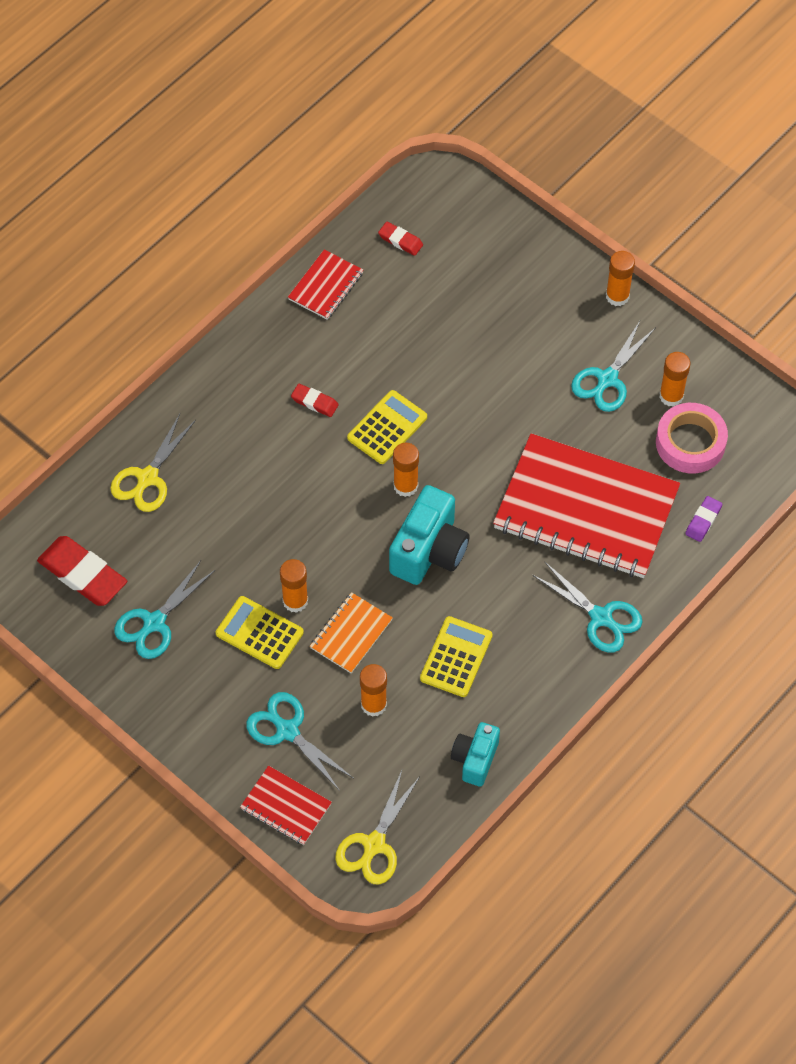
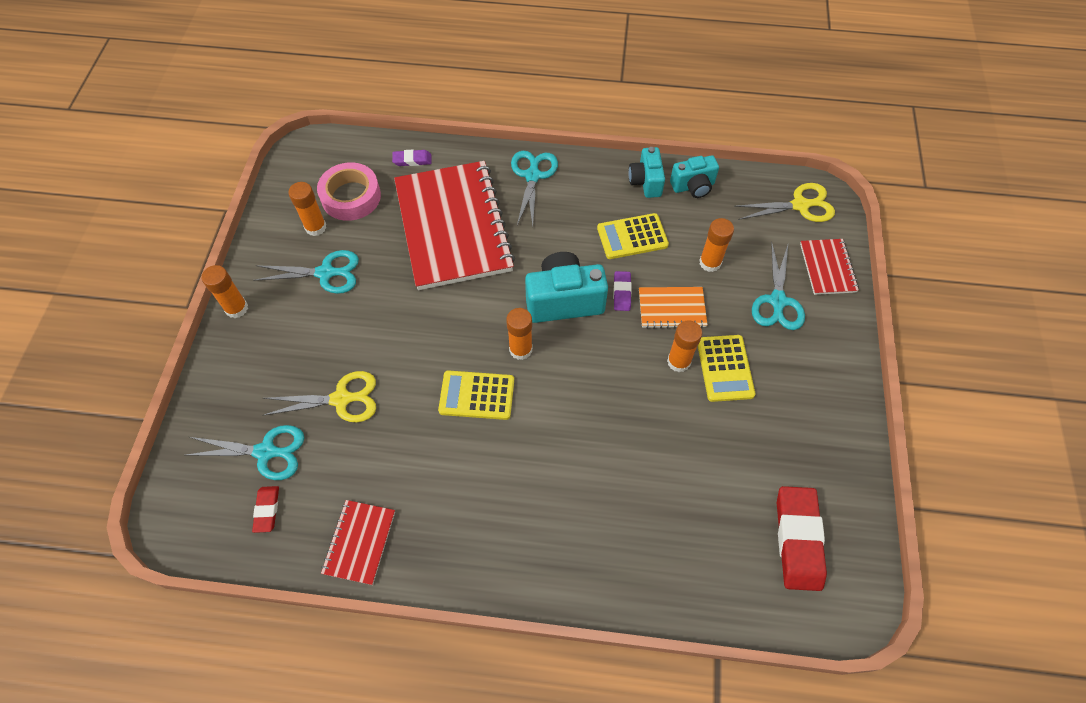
camera: 125 degrees left, 0 degrees up
yellow scissors [110,414,196,512] -> yellow scissors moved to [262,371,376,422]
turquoise scissors [114,561,215,659] -> turquoise scissors moved to [186,425,304,480]
red notebook [288,249,363,320] -> red notebook turned 75 degrees counterclockwise [321,500,395,585]
red eraser [291,384,339,417] -> none
none -> purple eraser [613,271,632,311]
none -> turquoise camera [628,147,665,198]

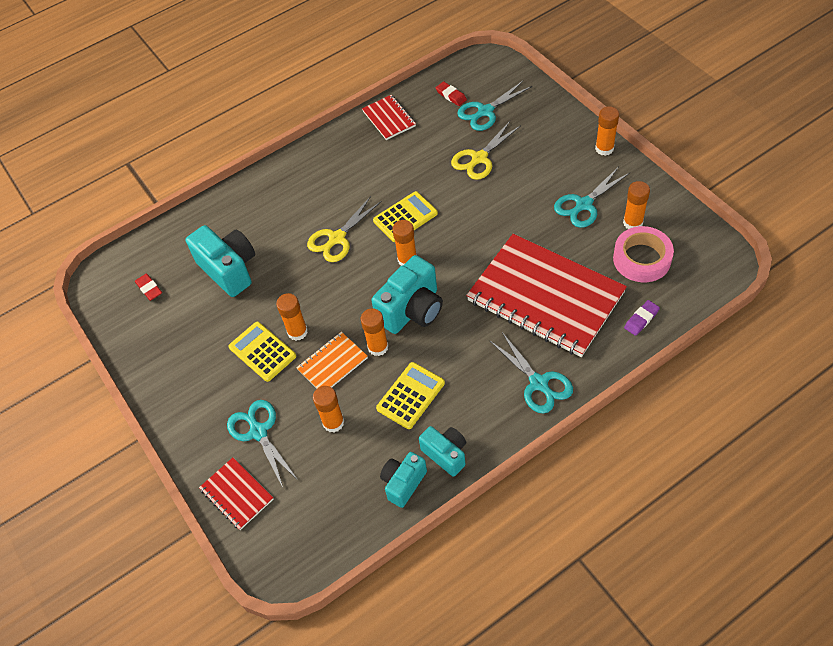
camera: 145 degrees right, 5 degrees down
purple eraser [613,271,632,311] -> orange glue stick [360,308,388,356]
yellow scissors [734,183,835,222] -> yellow scissors moved to [307,196,382,262]
red eraser [777,486,827,591] -> red eraser [135,274,162,301], size x0.50
none -> turquoise camera [186,225,255,297]

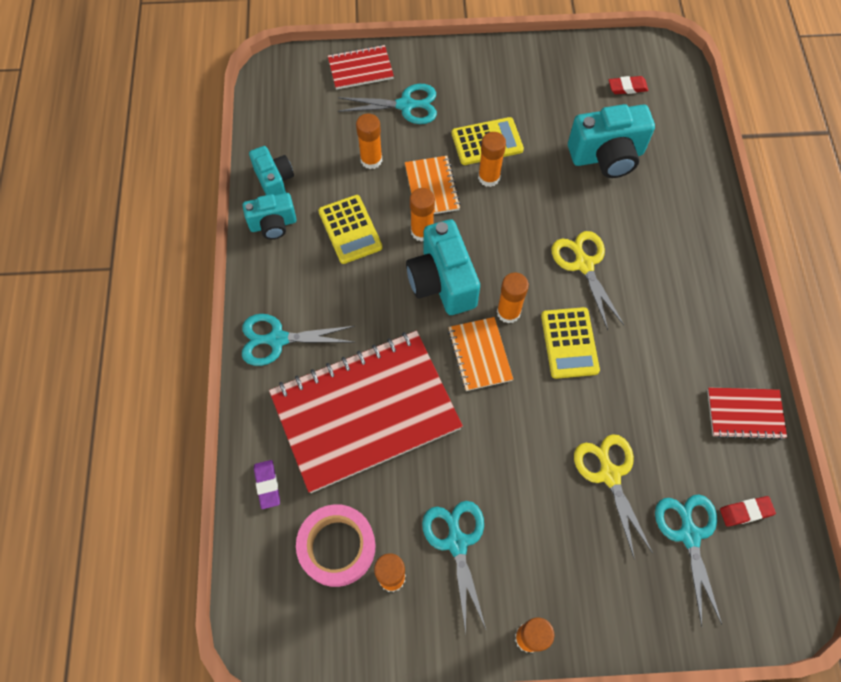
camera: 115 degrees right, 10 degrees up
none -> orange notebook [448,317,513,391]

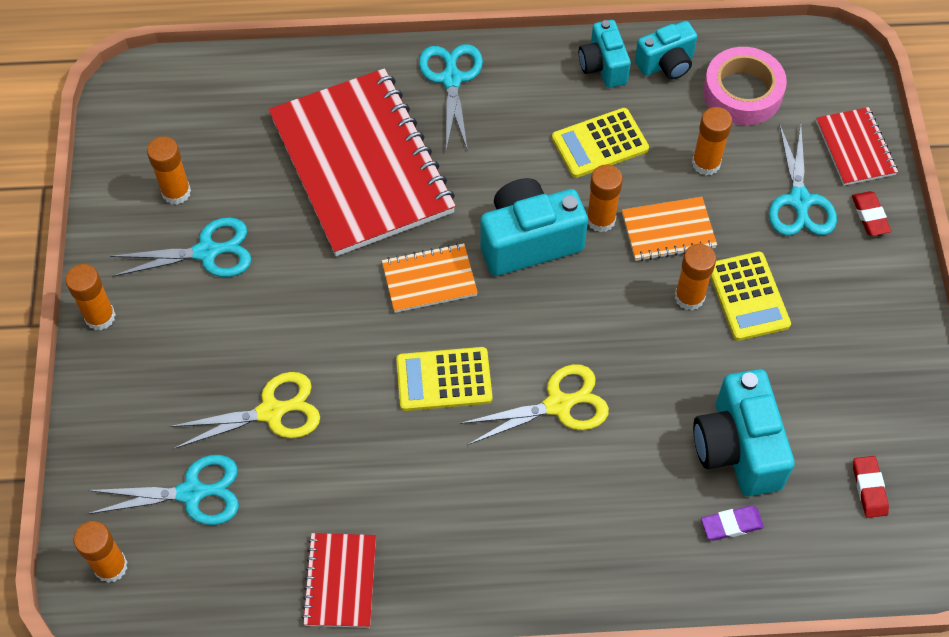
camera: 90 degrees right, 5 degrees down
purple eraser [254,460,280,509] -> purple eraser moved to [701,506,764,541]
pink tape [296,504,376,587] -> pink tape moved to [703,47,787,125]
orange glue stick [497,272,529,324] -> orange glue stick moved to [73,521,127,583]
red eraser [720,496,776,526] -> red eraser moved to [852,191,891,236]

